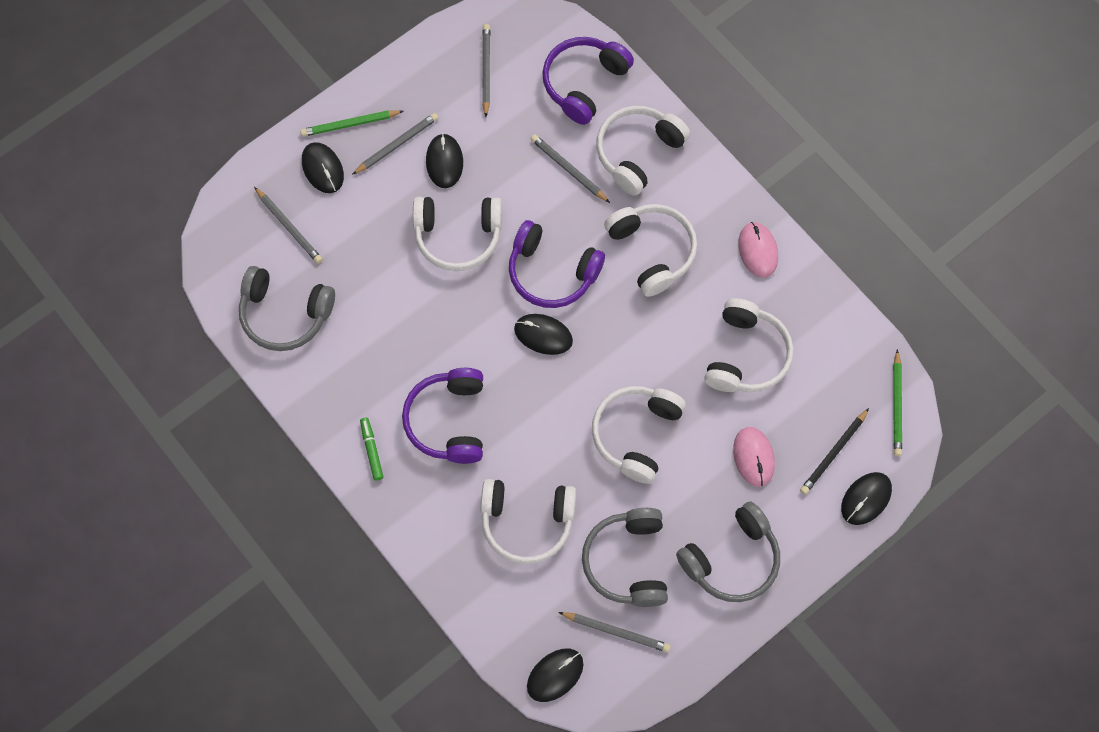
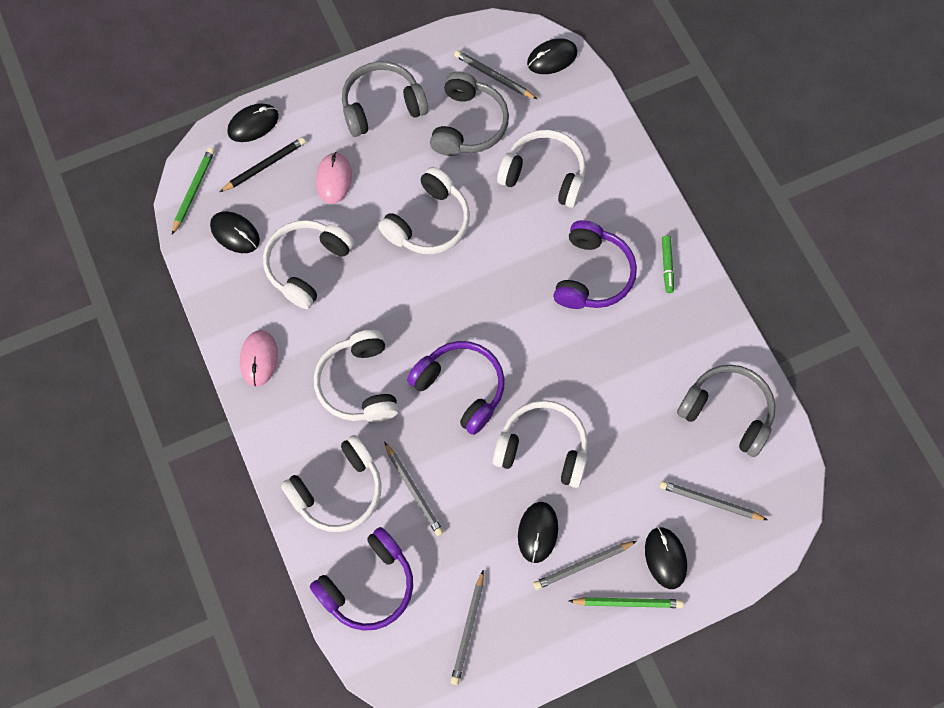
camera: 165 degrees left, 0 degrees up
grey pencil [254,187,323,264] -> grey pencil turned 45 degrees counterclockwise [660,481,768,520]
black mouse [514,314,573,355] -> black mouse moved to [210,211,260,253]

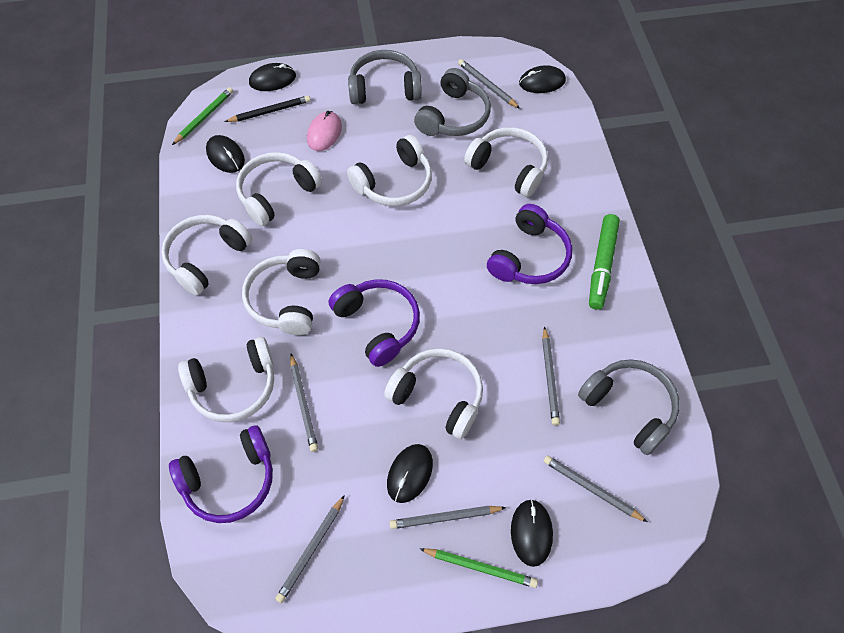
camera: 15 degrees right, 10 degrees down
pink mouse [240,330,278,387] -> white headphones [161,215,252,296]
green marker [662,236,674,293] -> green marker [589,214,620,310], size x1.87
none -> grey pencil [542,326,560,425]

